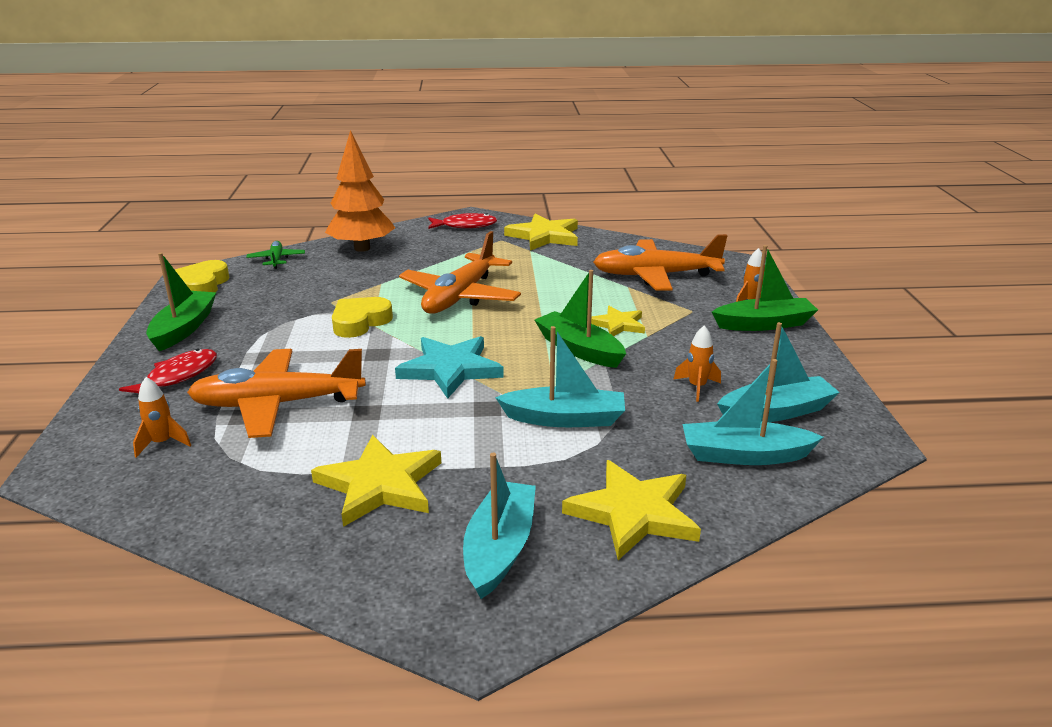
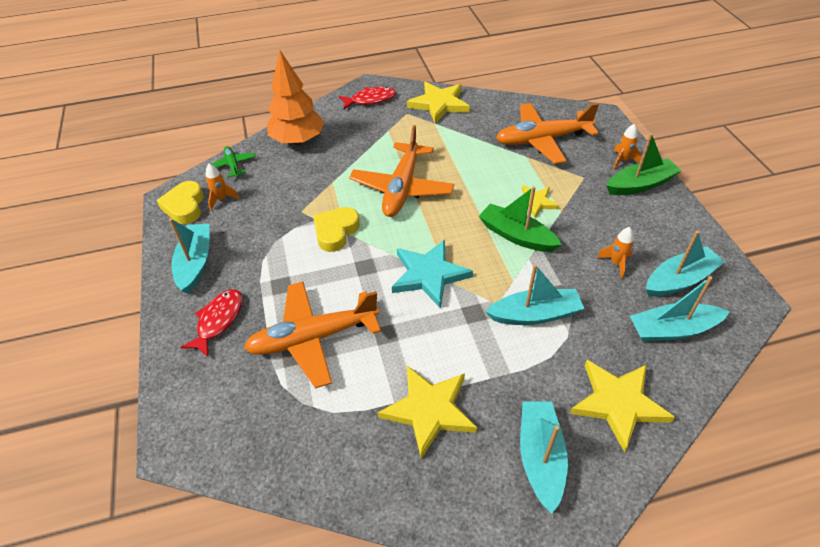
camera: 10 degrees left, 20 degrees up
orange rocket [133,377,191,458] -> orange rocket moved to [206,163,239,211]
green boat [146,253,216,351] -> turquoise boat [169,218,210,294]

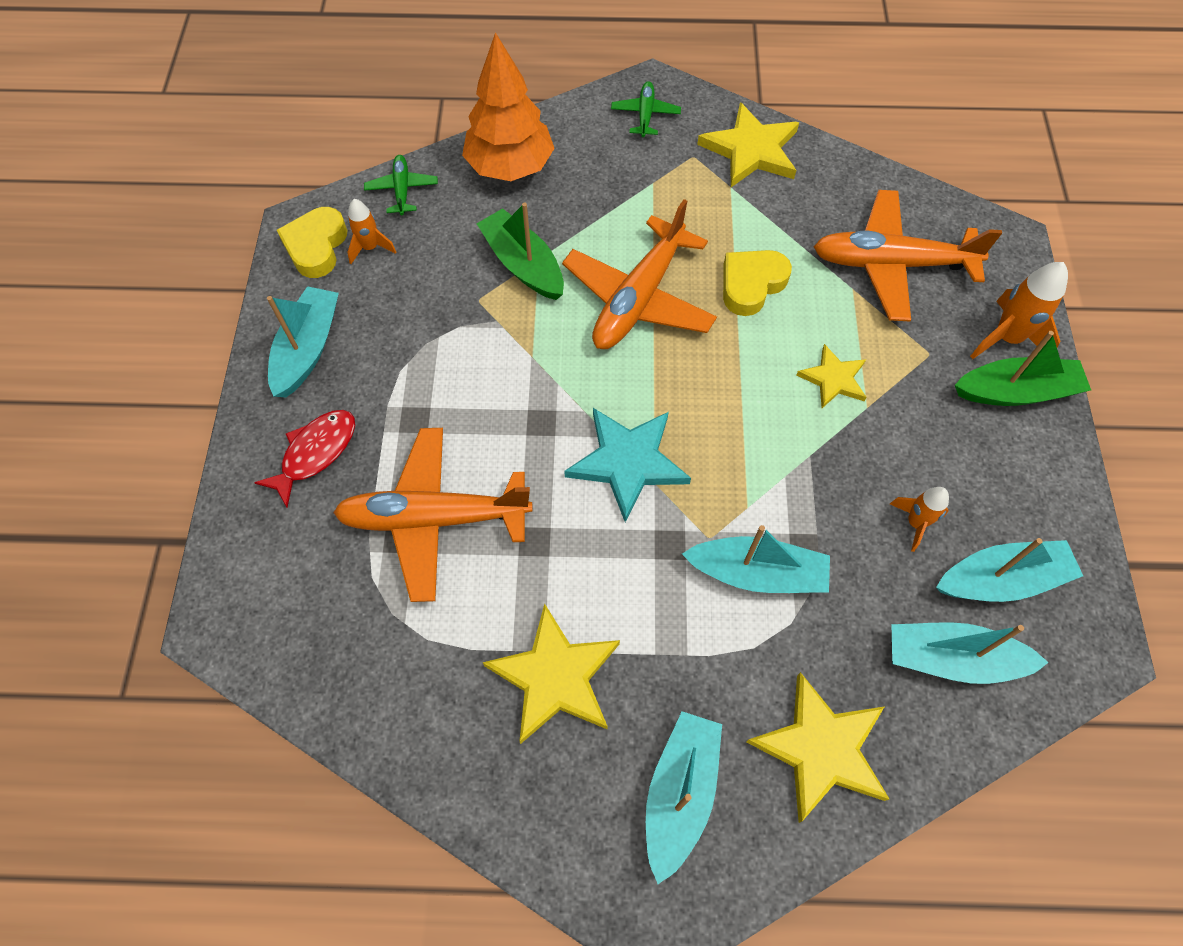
camera: 15 degrees right, 15 degrees up
yellow heart [313,207,360,252] -> yellow heart moved to [723,250,792,316]
red fish [339,87,396,109] -> green plane [611,81,681,137]
green boat [479,186,562,252] -> green boat moved to [477,202,564,300]
orange rocket [613,124,642,169] -> orange rocket [970,262,1068,359], size x1.62

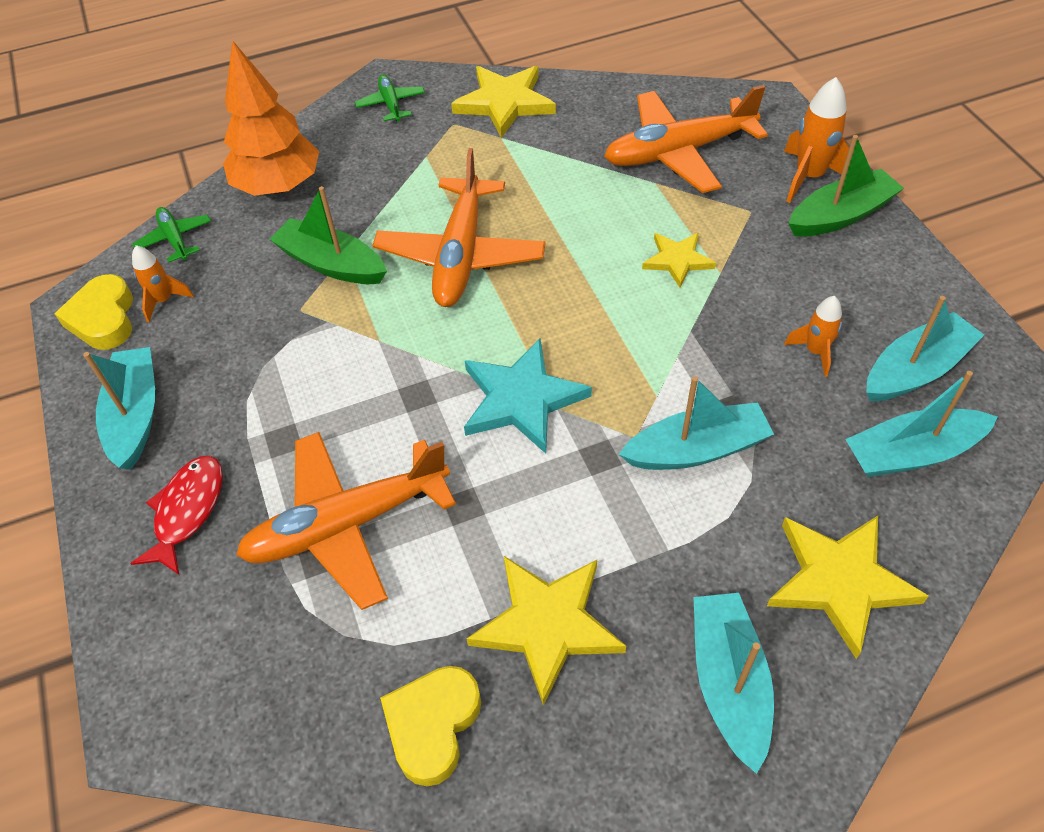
camera: 20 degrees left, 10 degrees down
yellow heart [723,250,792,316] -> yellow heart moved to [380,666,481,786]

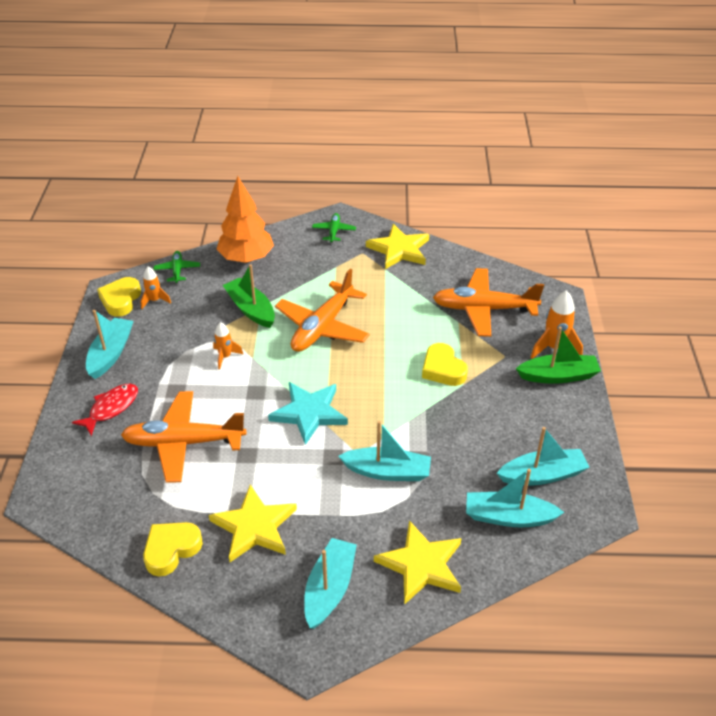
camera: 20 degrees right, 10 degrees down
yellow star [642,233,716,288] -> yellow heart [422,343,468,386]
orange rocket [784,296,842,377] -> orange rocket moved to [213,322,243,370]

